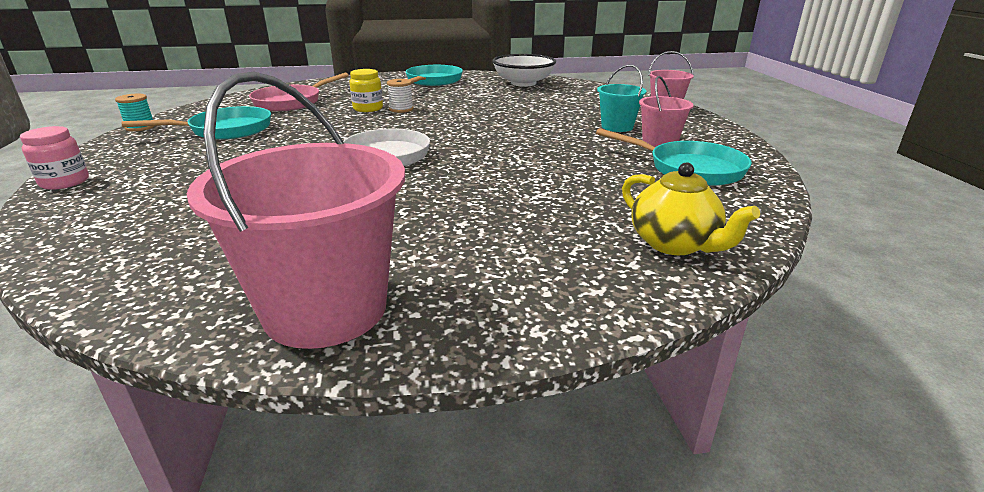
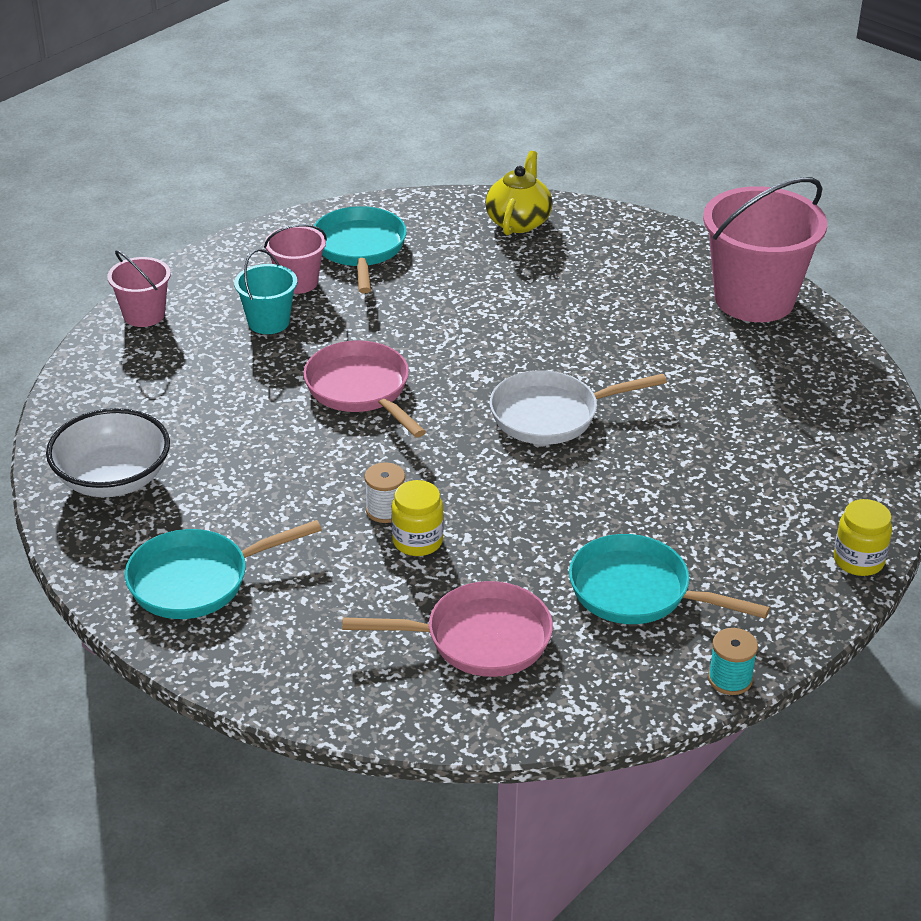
camera: 130 degrees left, 10 degrees up
pink jar [20,126,89,190] -> yellow jar [834,499,892,576]
none -> pink pan [303,340,426,438]

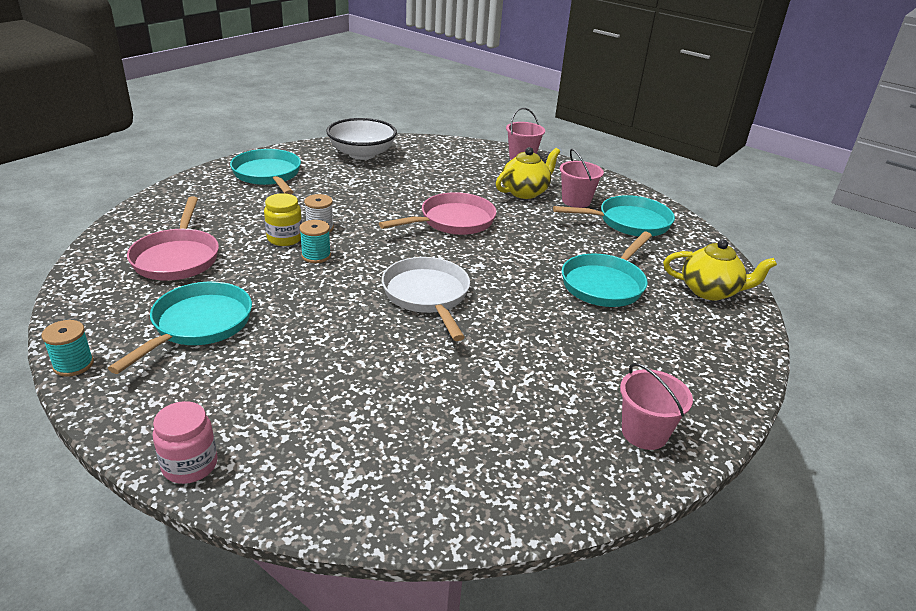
camera: 85 degrees right, 5 degrees down
turquoise bucket [234,249,297,334] -> yellow teapot [496,147,560,199]
pink bucket [703,177,827,322] -> pink bucket [620,363,693,450], size x0.51
yellow jar [834,499,892,576] -> pink jar [153,401,218,484]
none -> turquoise spool [299,220,331,263]
none -> turquoise pan [562,232,652,307]

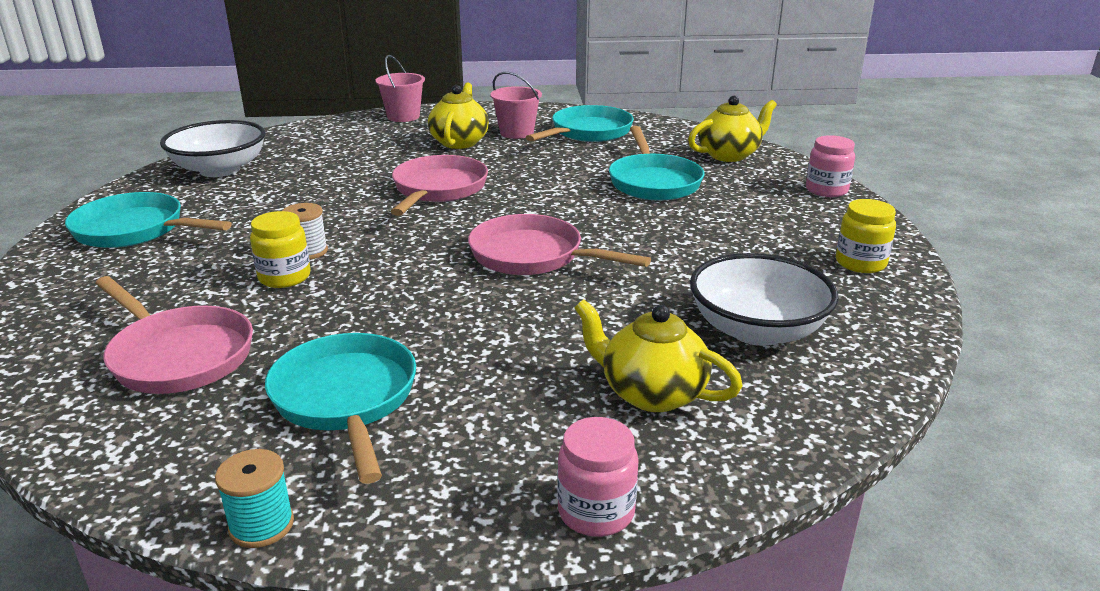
camera: 40 degrees left, 5 degrees down
turquoise spool [299,220,331,263] -> none
white pan [382,257,470,341] -> pink pan [468,214,651,275]
pink bucket [620,363,693,450] -> yellow jar [836,199,896,273]
none -> yellow teapot [574,299,743,412]
none -> white bowl [690,253,838,346]
none -> pink jar [806,135,855,197]

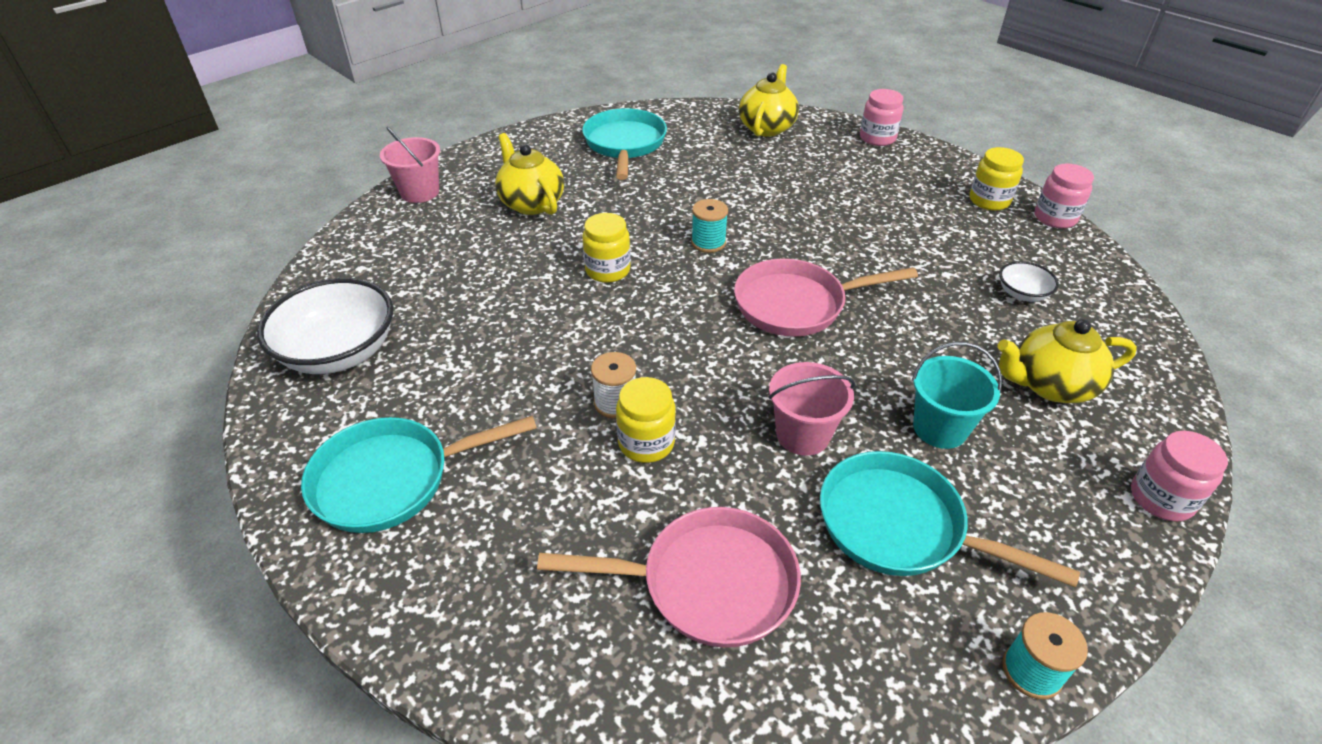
camera: 40 degrees left, 15 degrees up
pink pan [391,155,488,216] -> yellow jar [582,213,631,283]
pink bucket [490,72,542,139] -> pink bucket moved to [769,362,855,456]
turquoise pan [609,126,704,200] -> none
white bowl [690,253,838,346] -> white bowl [999,261,1059,302], size x0.48
none -> turquoise spool [691,199,728,253]
none -> turquoise bucket [912,342,1002,449]
none -> pink jar [1035,164,1094,228]

